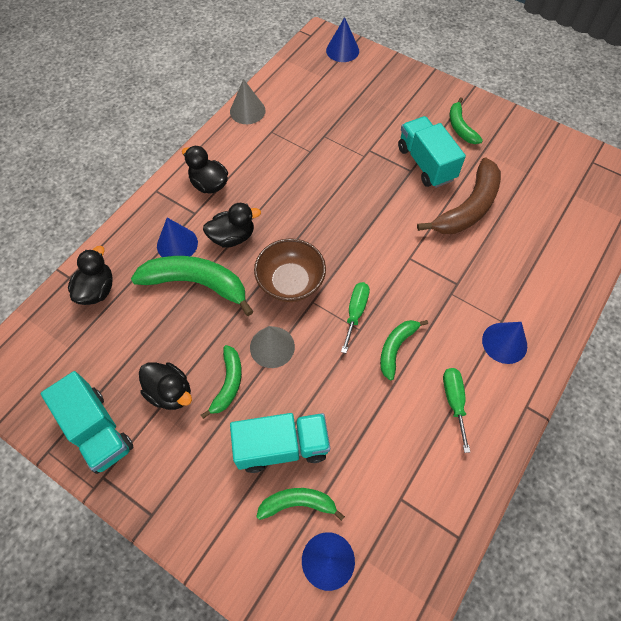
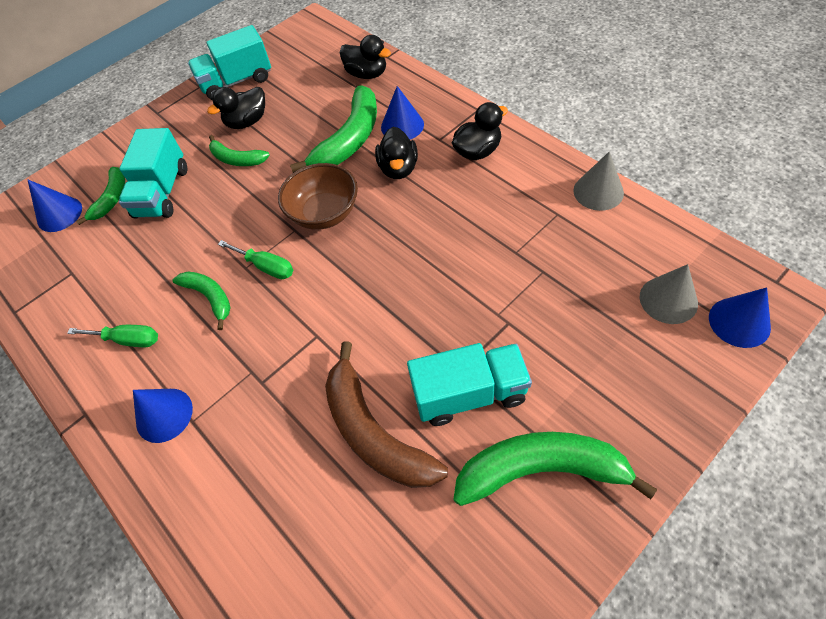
camera: 110 degrees right, 5 degrees down
grey cone [250,326,295,368] -> grey cone moved to [640,264,698,324]
green banana [450,98,483,144] -> green banana [453,432,657,506], size x1.76

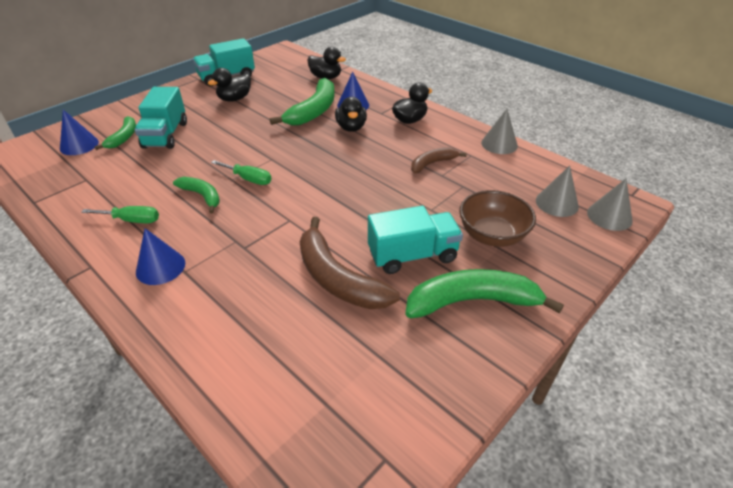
camera: 10 degrees left, 15 degrees down
green banana [209,135,270,166] -> none
brown bowl [278,163,358,230] -> brown bowl moved to [459,190,536,247]
blue cone [709,287,771,348] -> grey cone [587,178,633,231]
none -> brown banana [411,147,467,174]

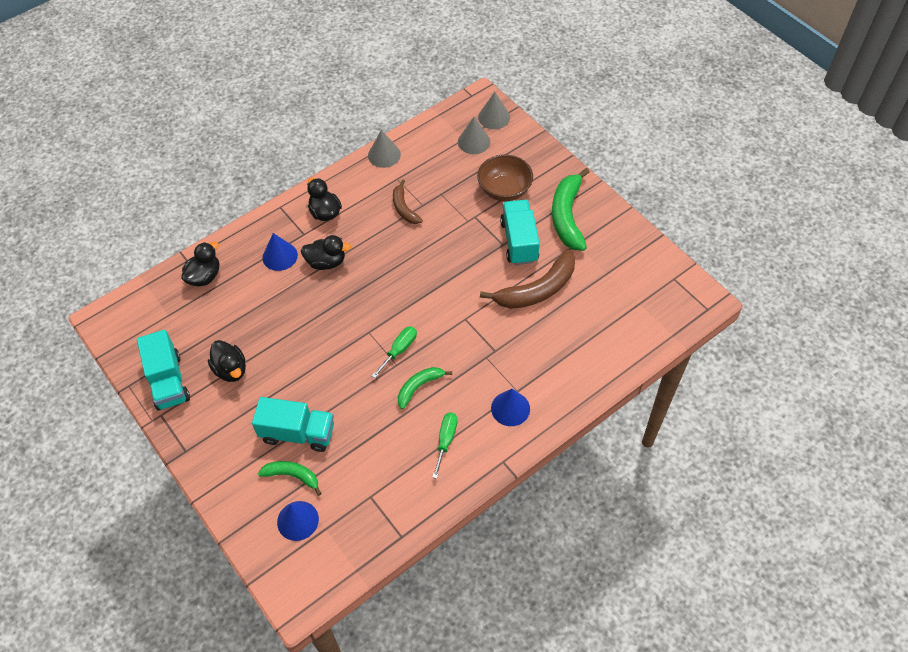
camera: 80 degrees left, 15 degrees up
green banana [270,78,335,125] -> none

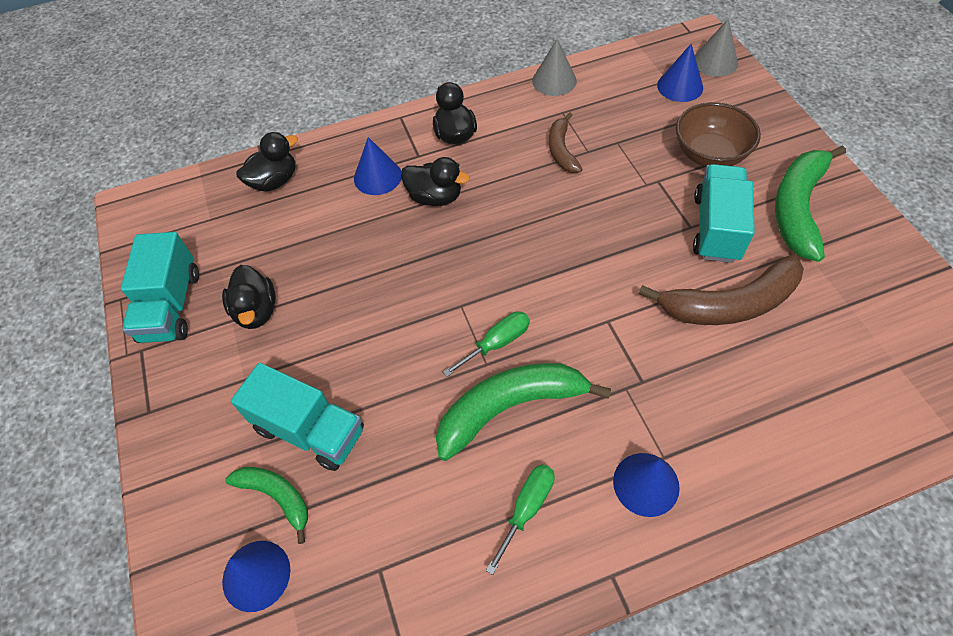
camera: 20 degrees right, 0 degrees up
green banana [398,367,452,409] -> green banana [436,363,611,461], size x1.76
grey cone [458,117,490,154] -> blue cone [657,44,703,102]

